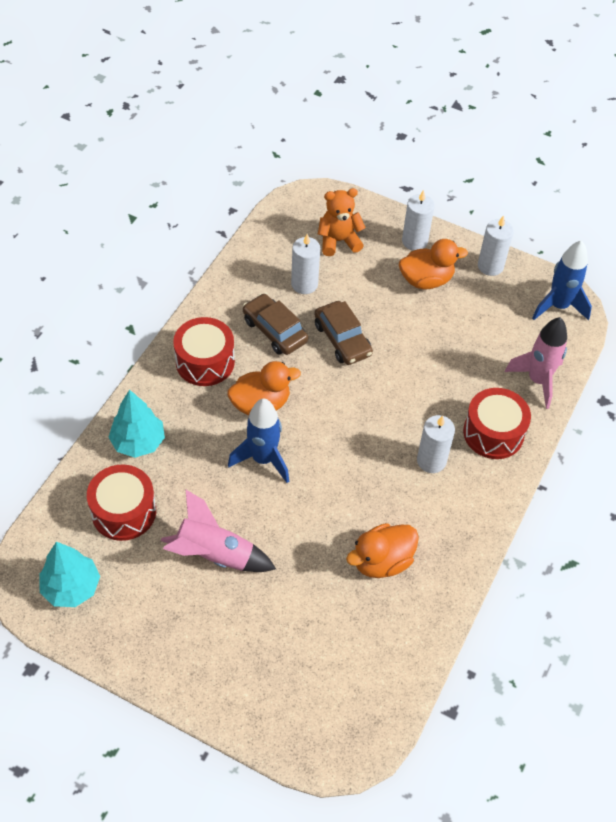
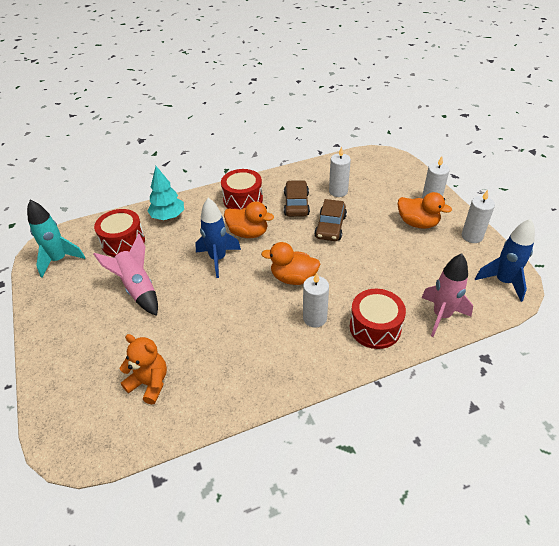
camera: 45 degrees right, 10 degrees down
turquoise tree [39,542,100,607] -> turquoise rocket [27,200,86,278]
orange teddy bear [318,188,366,256] -> orange teddy bear moved to [119,334,167,404]
orange duck [346,523,419,578] -> orange duck moved to [261,242,320,285]

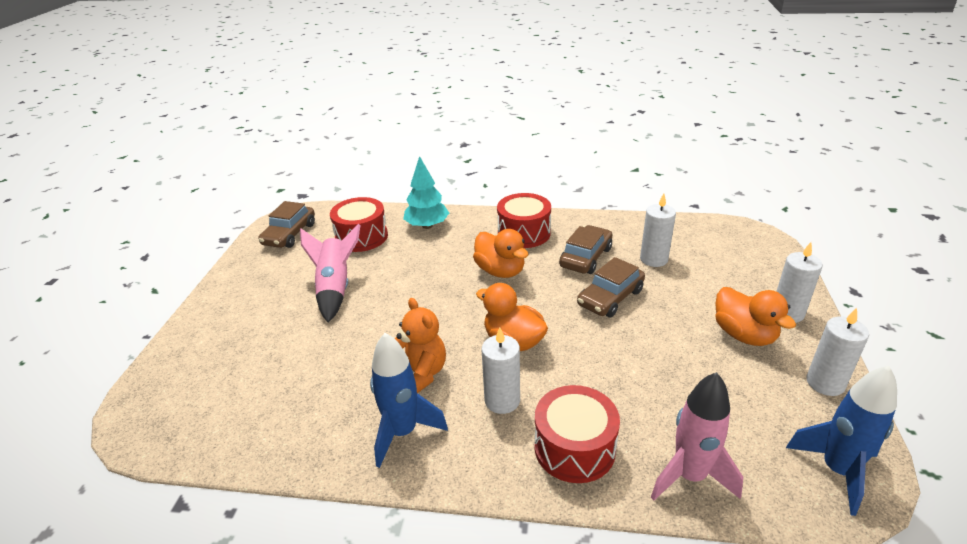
camera: 30 degrees right, 10 degrees down
turquoise rocket [27,200,86,278] -> brown car [258,201,315,248]
orange teddy bear [119,334,167,404] -> orange teddy bear moved to [395,298,446,393]
blue rocket [195,198,241,278] -> blue rocket moved to [370,333,448,468]

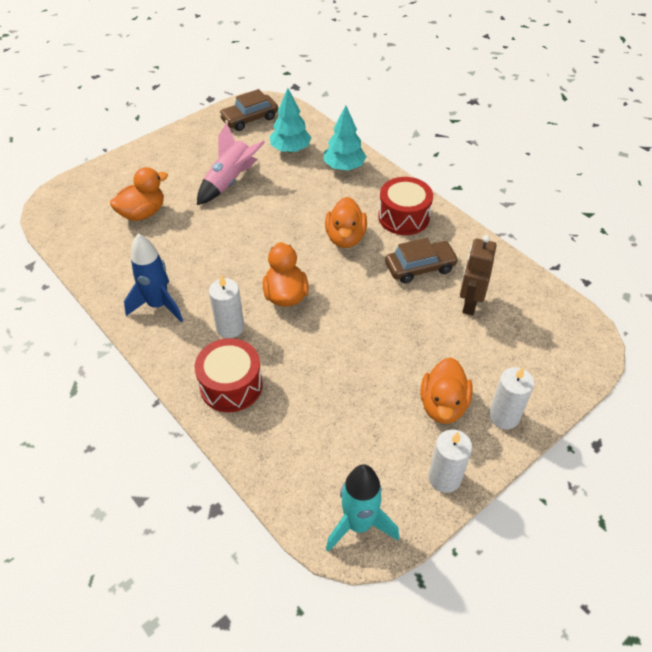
camera: 40 degrees right, 15 degrees up
red drum [330,197,388,252] -> turquoise tree [270,88,312,153]
orange teddy bear [395,298,446,393] -> none
brown car [577,257,645,317] -> none
white candle [640,193,676,267] -> brown robot [460,235,497,315]
pink rocket [651,372,743,500] -> none
blue rocket [786,366,897,516] -> turquoise rocket [326,464,399,552]
none -> orange duck [110,167,168,221]

